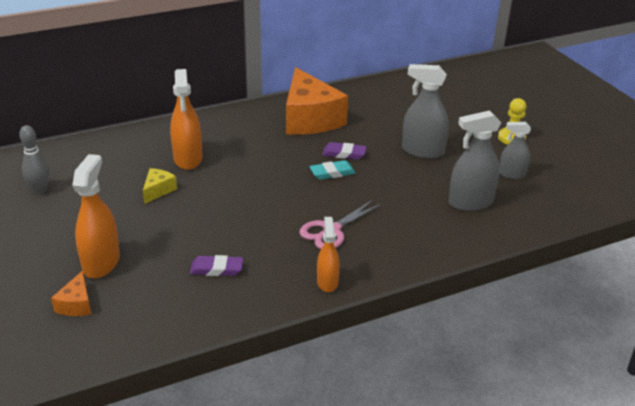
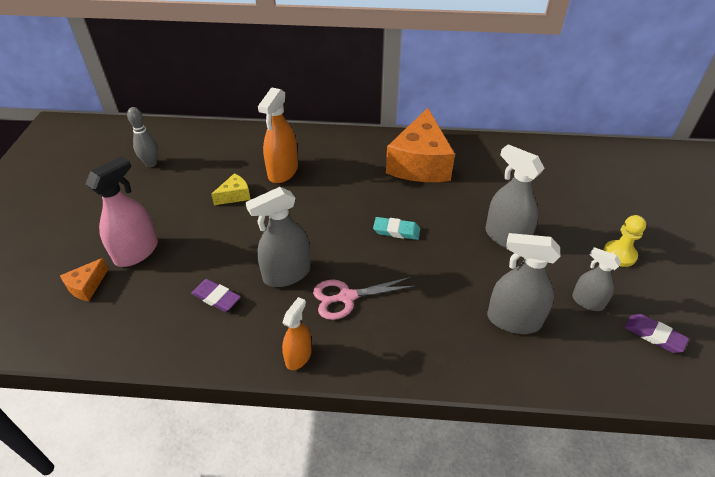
camera: 30 degrees right, 10 degrees up
orange spray bottle [72,154,120,278] -> pink spray bottle [85,156,158,267]
purple eraser [322,142,367,160] -> purple eraser moved to [625,314,689,353]
none -> grey spray bottle [245,187,311,287]

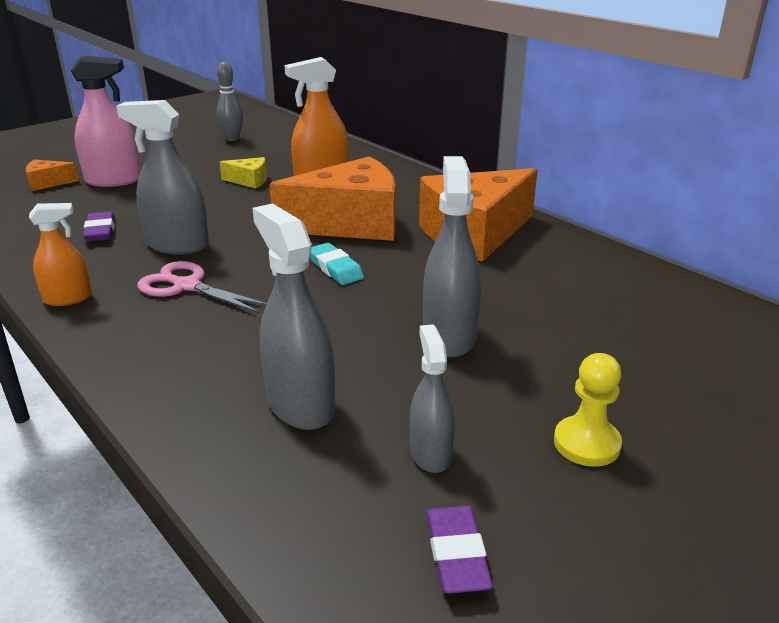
camera: 45 degrees right, 15 degrees down
none -> orange cheese [269,156,395,241]

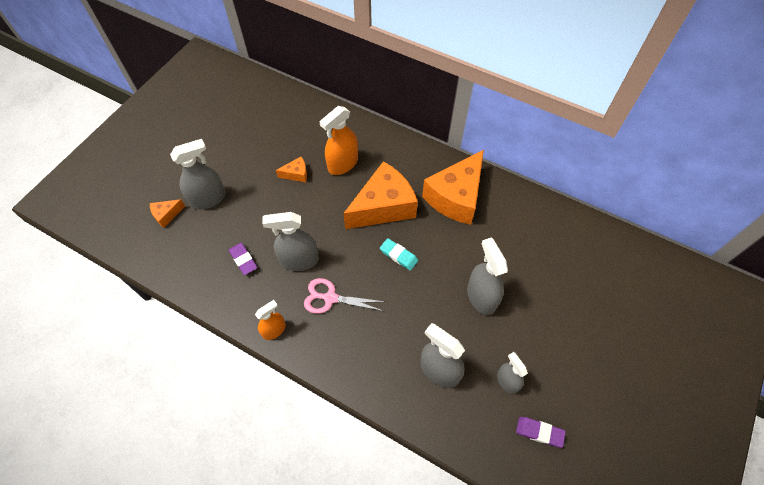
camera: 20 degrees left, 30 degrees up
pink spray bottle [70,56,141,187] -> grey spray bottle [170,139,226,210]
grey bowling pin [217,61,243,141] -> none
yellow cheese [220,157,267,189] -> orange cheese [276,157,307,183]
purple eraser [426,506,493,594] -> purple eraser turned 45 degrees counterclockwise [516,417,566,448]
yellow pawn [554,353,622,467] -> none

